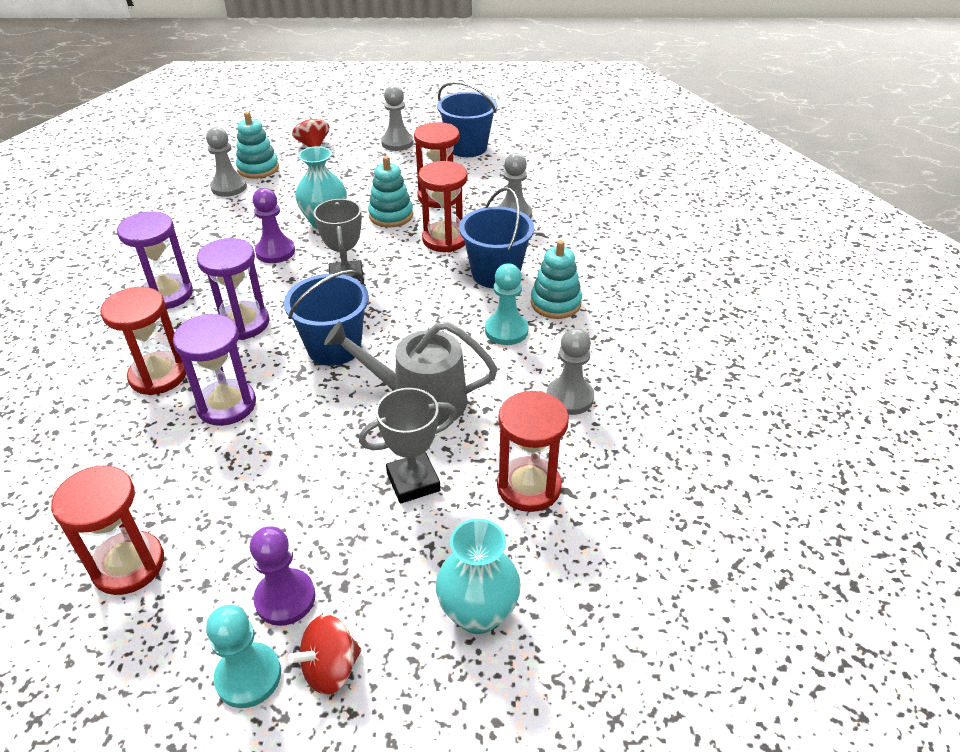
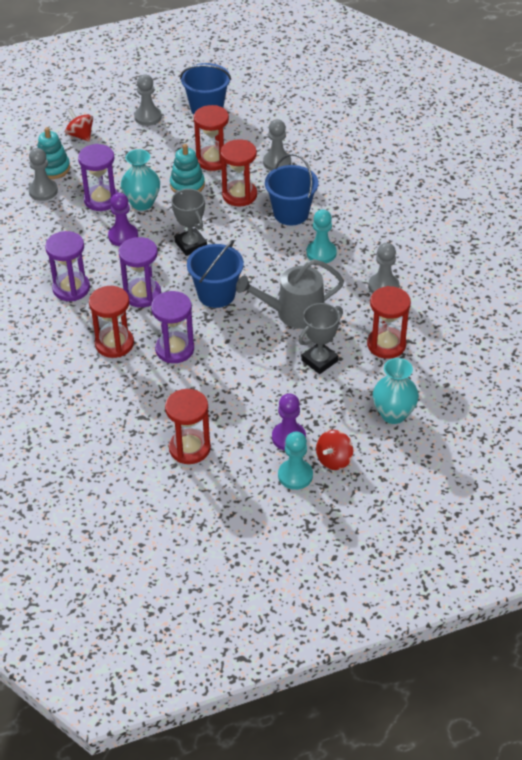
camera: 20 degrees left, 5 degrees up
turquoise stacking toy [531,240,582,319] -> none
none -> purple hourglass [78,144,118,211]

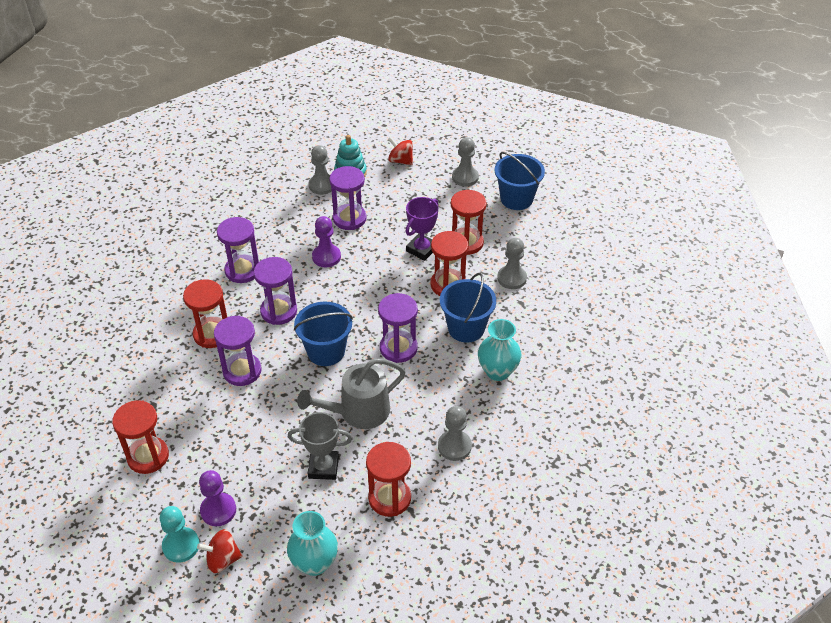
camera: 45 degrees right, 0 degrees up
red spinning top [65,109,93,142] -> red spinning top turned 60 degrees counterclockwise [388,137,413,165]
turquoise vase [121,149,160,211] -> turquoise vase moved to [478,319,521,381]
turquoise stacking toy [170,144,205,193] -> purple trophy [405,197,438,261]
grey trophy [171,189,207,256] -> none
grey watering can [236,259,344,329] -> grey watering can turned 60 degrees counterclockwise [297,358,406,429]
turquoise pawn [306,209,337,263] -> none
none -> purple hourglass [378,293,418,363]

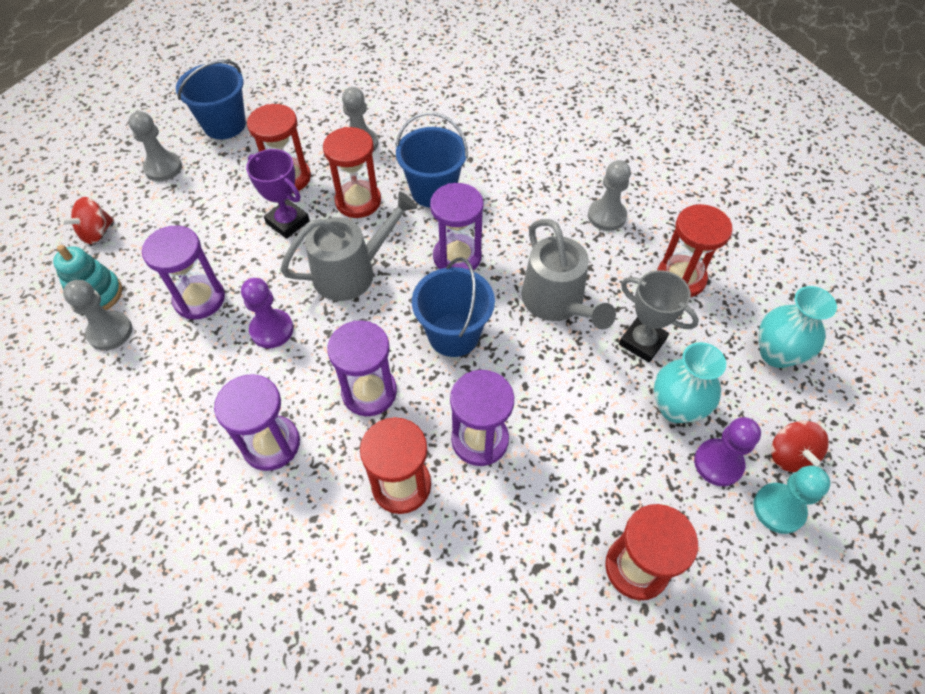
camera: 85 degrees left, 10 degrees up
grey trophy [288,412,353,480] -> grey trophy turned 60 degrees counterclockwise [619,270,699,362]
turquoise vase [478,319,521,381] -> turquoise vase moved to [654,342,726,423]
none -> grey watering can [280,191,417,301]

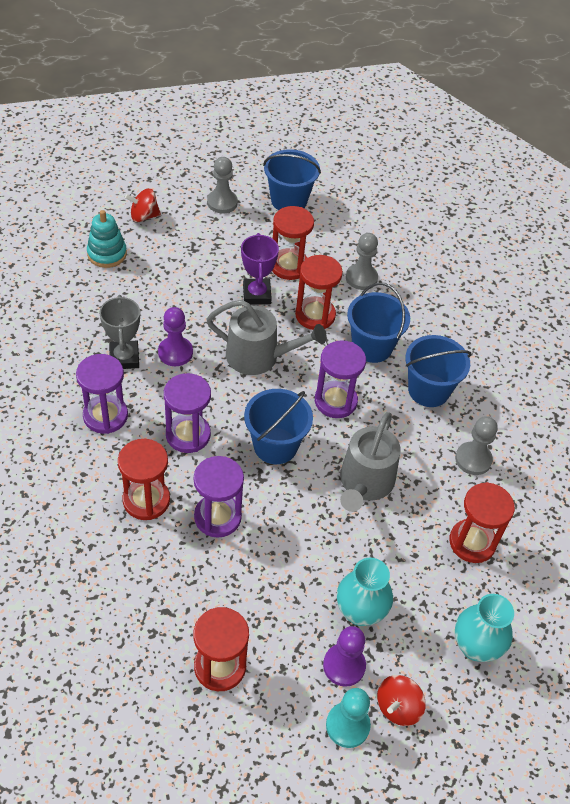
camera: 40 degrees right, 5 degrees down
grey pawn [63,280,132,351] -> none
purple hourglass [142,225,225,320] -> none
grey trophy [619,270,699,362] -> grey trophy moved to [99,295,140,369]
none -> blue bucket [405,335,471,407]

